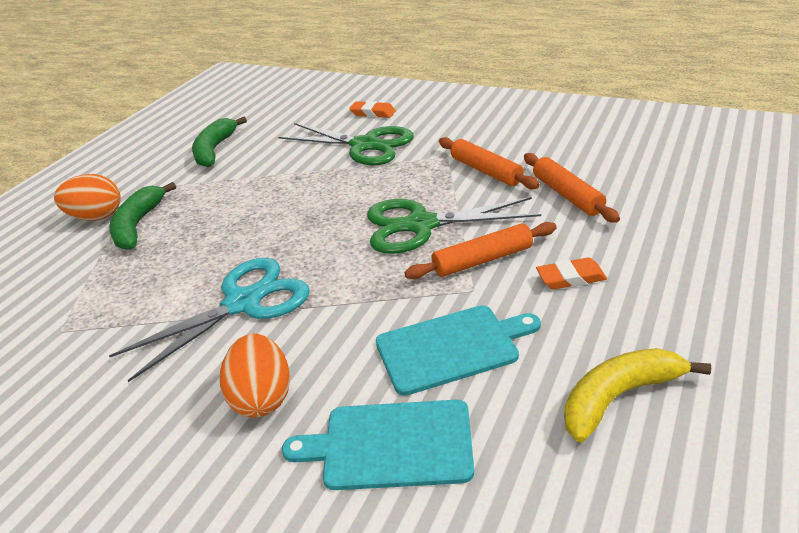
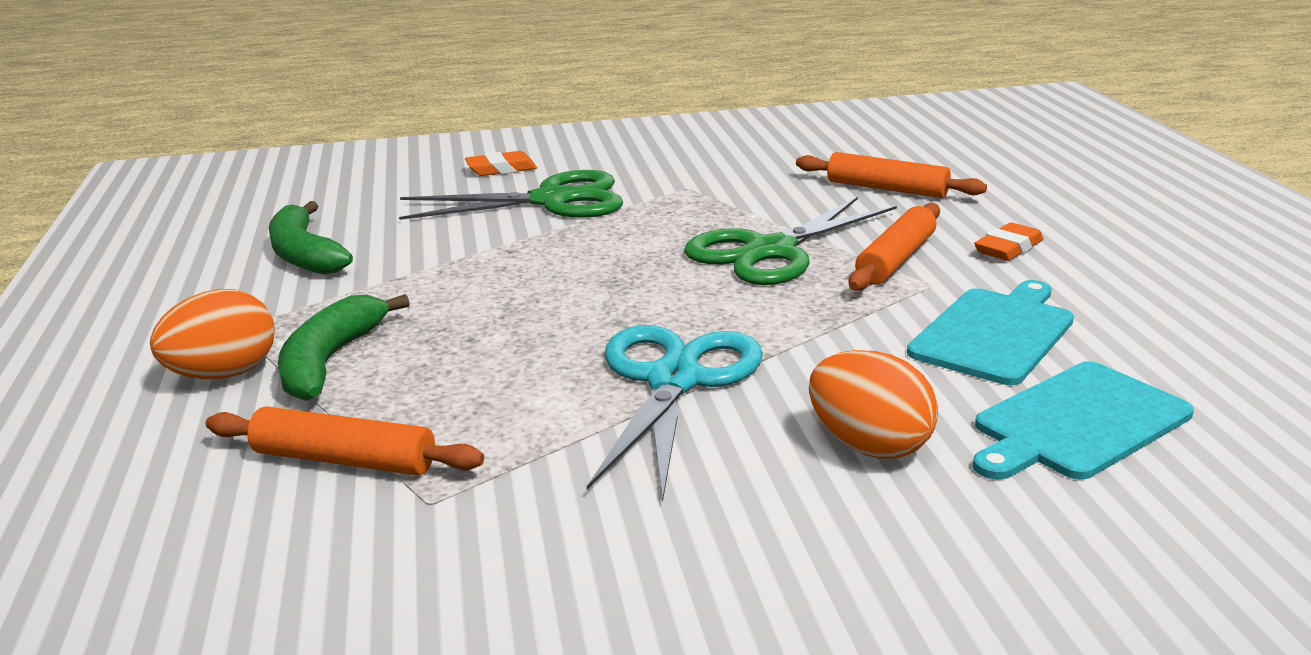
camera: 40 degrees left, 10 degrees down
green banana [109,182,176,250] -> green banana turned 45 degrees clockwise [278,294,410,401]
orange rolling pin [439,137,540,189] -> orange rolling pin moved to [206,406,484,476]
yellow banana [564,348,711,442] -> none

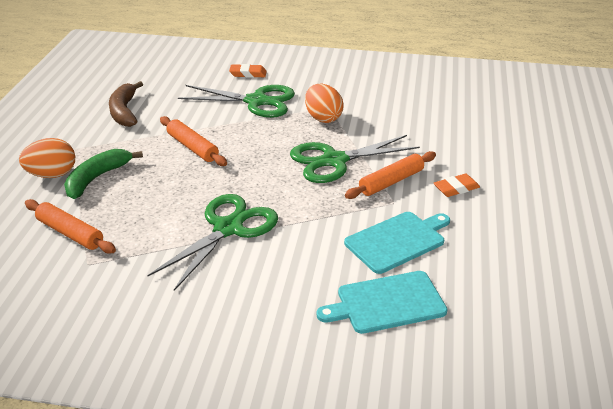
camera: 20 degrees right, 10 degrees up
green banana [269,201,353,275] -> brown banana [109,81,143,127]
turquoise scissors [587,325,763,501] -> green scissors [147,194,278,291]
orange rolling pin [796,152,987,198] -> orange rolling pin moved to [160,116,227,166]
orange egg [809,350,938,459] -> orange egg moved to [305,84,344,123]

